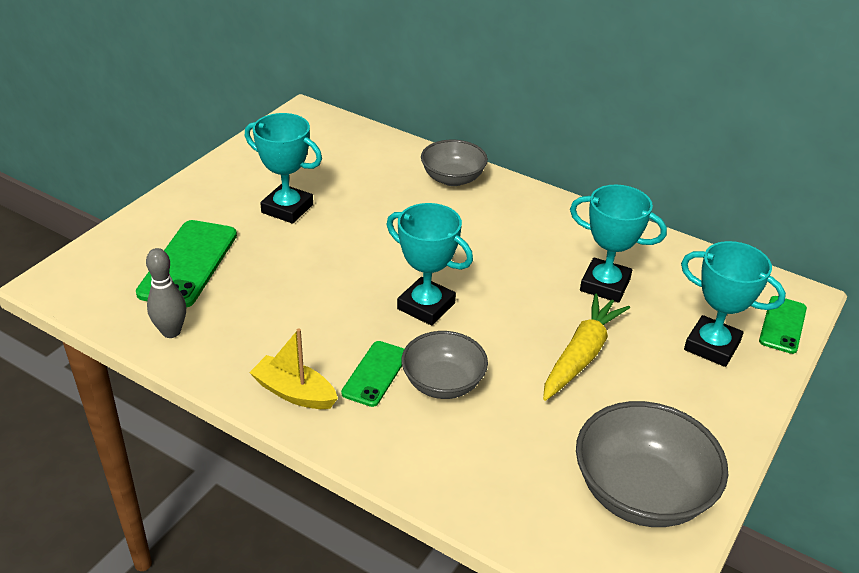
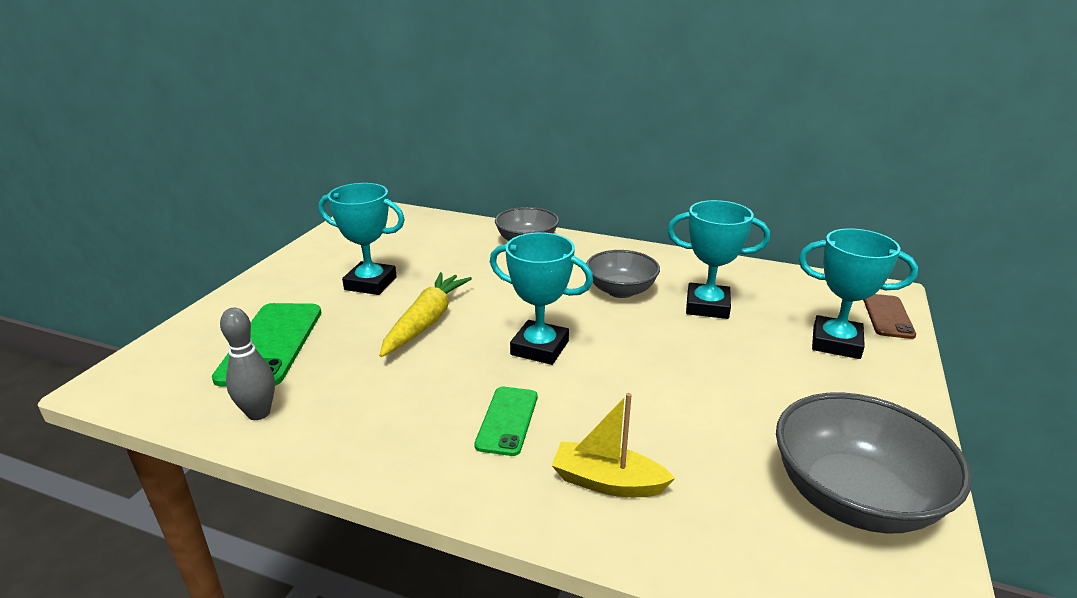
camera: 10 degrees left, 10 degrees down
yellow boat [249,328,338,409] -> yellow boat moved to [551,393,675,497]
grey bowl [401,331,488,399] -> grey bowl moved to [586,250,660,298]
yellow carrot [543,293,630,401] -> yellow carrot moved to [379,272,472,357]
green phone [759,296,807,354] -> brown phone [863,294,916,339]

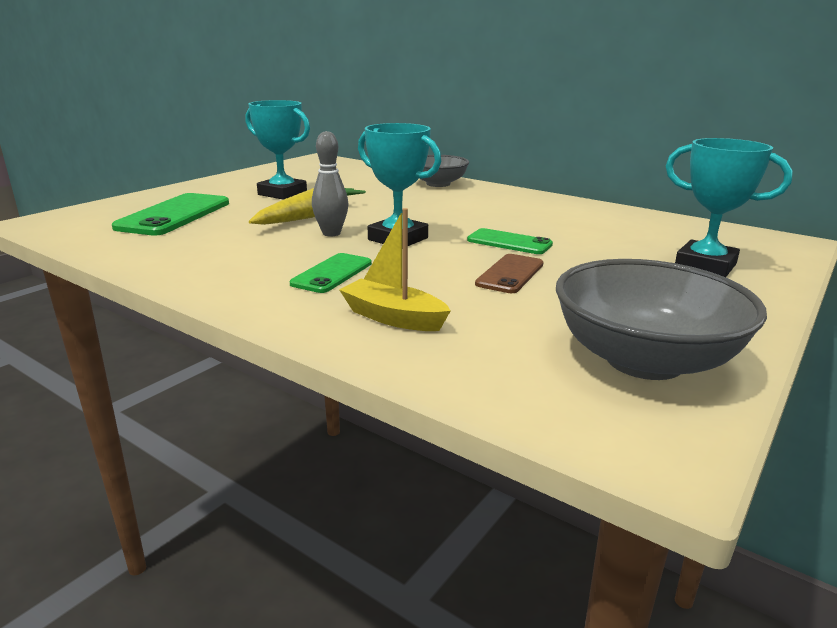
camera: 15 degrees right, 5 degrees down
grey bowling pin [220,308,275,420] -> grey bowling pin moved to [312,131,348,236]
grey bowl [586,250,660,298] -> none
turquoise trophy [667,200,770,319] -> none
brown phone [863,294,916,339] -> brown phone moved to [475,254,544,293]
none -> green phone [467,228,553,254]

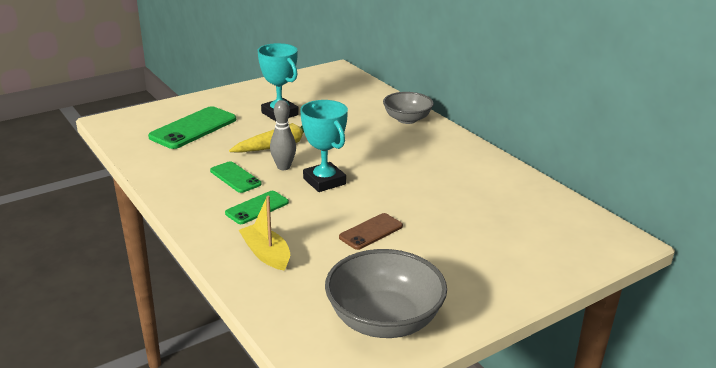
camera: 20 degrees right, 5 degrees up
green phone [467,228,553,254] -> green phone moved to [210,161,262,193]
turquoise trophy [666,138,793,277] -> none

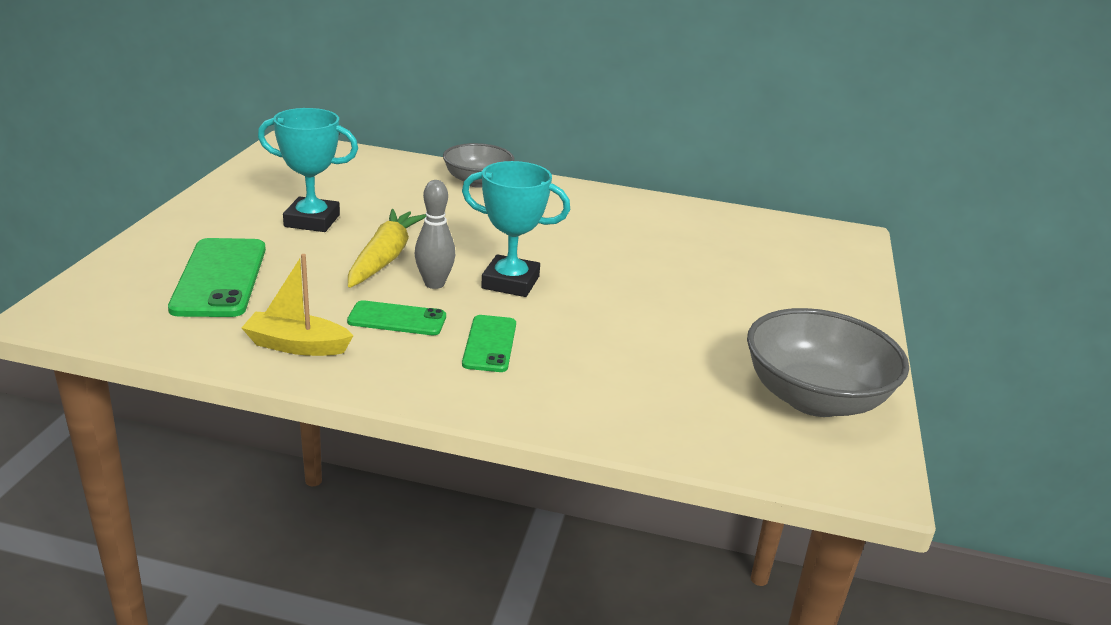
camera: 45 degrees left, 0 degrees up
yellow boat [239,196,290,271] -> yellow boat moved to [242,254,353,356]
brown phone [339,213,403,250] -> none

